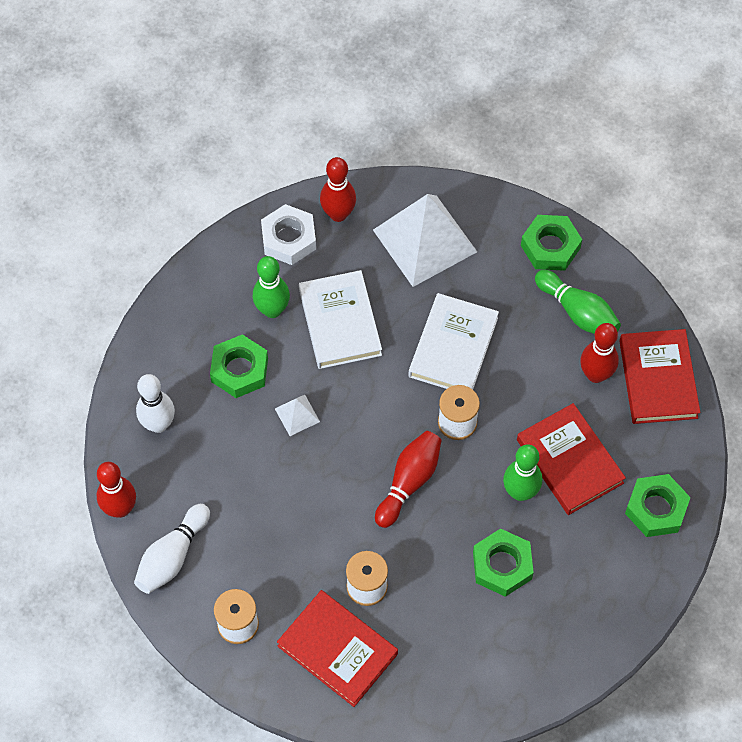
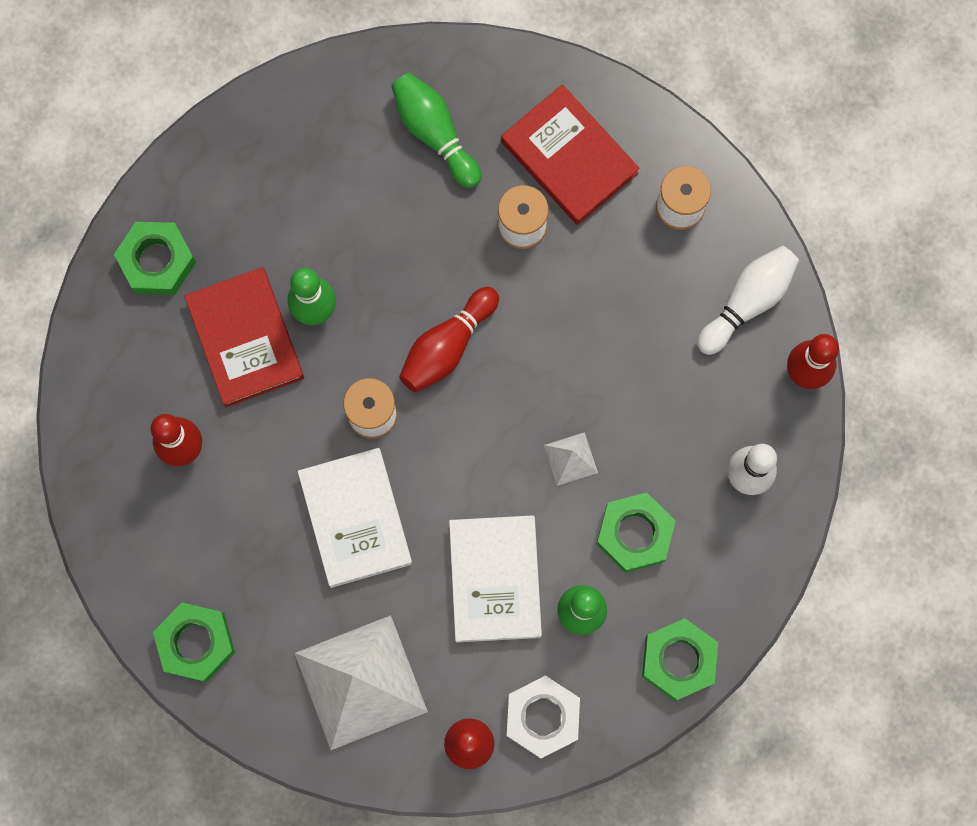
camera: 170 degrees left, 15 degrees up
white book [408,293,499,389] -> white book turned 45 degrees counterclockwise [298,448,412,588]
green nut [473,528,534,597] -> green nut moved to [642,618,718,701]
green bowling pin [535,270,621,334] -> green bowling pin moved to [391,73,481,188]
red book [619,329,701,424] -> none

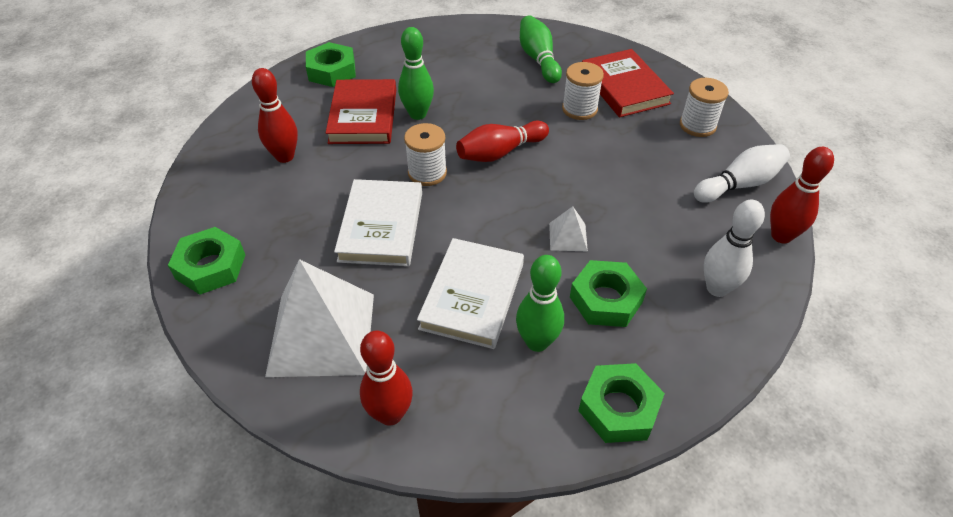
camera: 20 degrees right, 30 degrees down
white nut [507,675,580,759] -> none

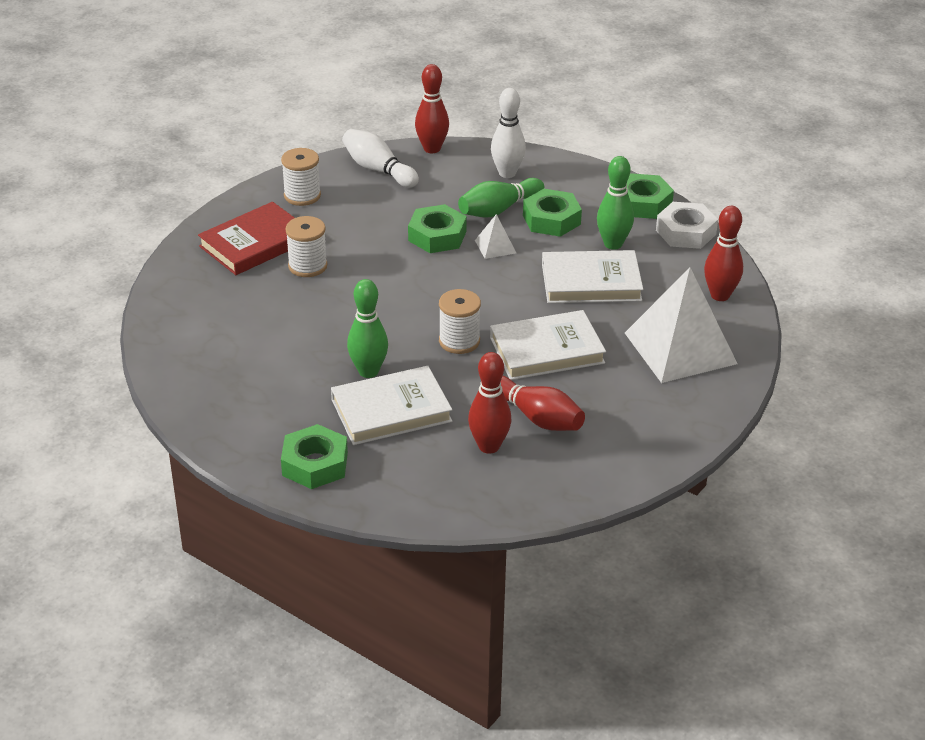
camera: 110 degrees left, 10 degrees down
green nut [168,227,245,295] -> green nut moved to [408,204,467,253]
red book [325,79,396,144] -> white book [331,366,452,445]
red bowling pin [456,120,549,162] -> red bowling pin moved to [501,376,585,431]
green bowling pin [520,15,562,83] -> green bowling pin moved to [458,178,544,218]
none -> white nut [656,202,718,249]

